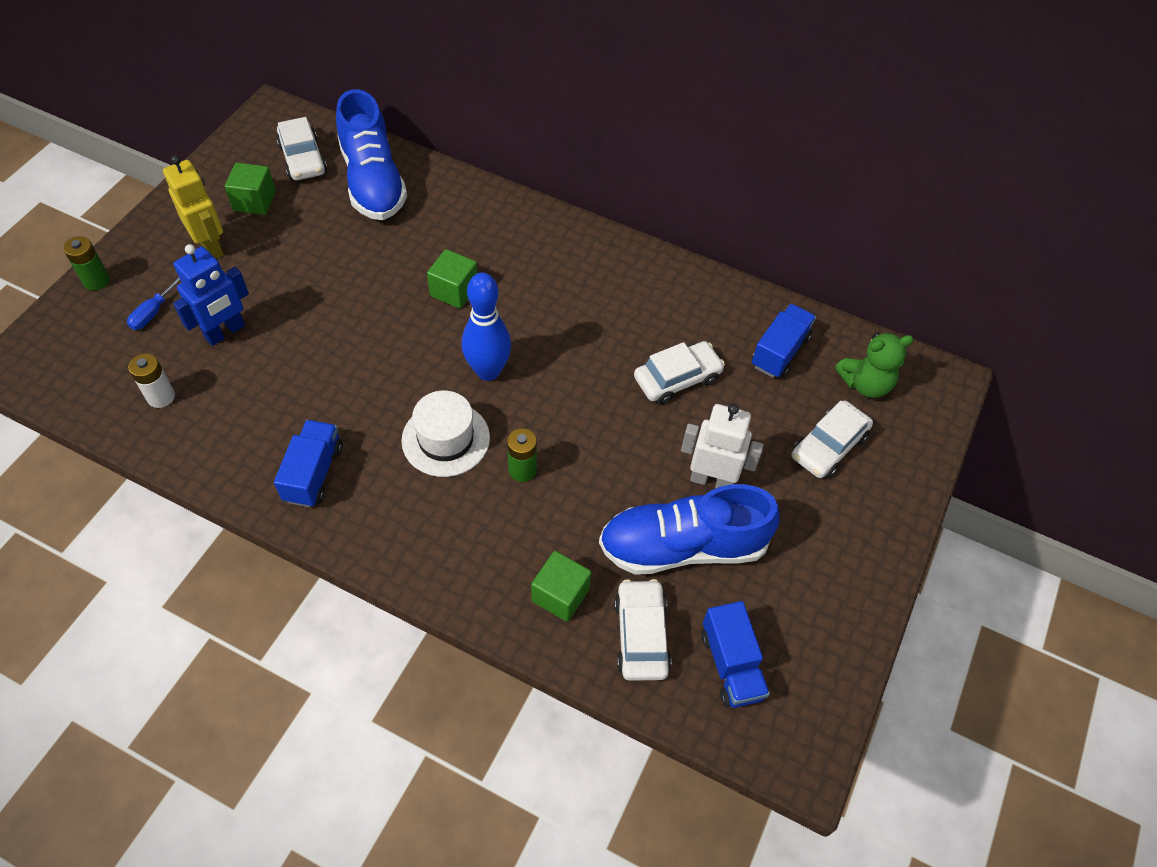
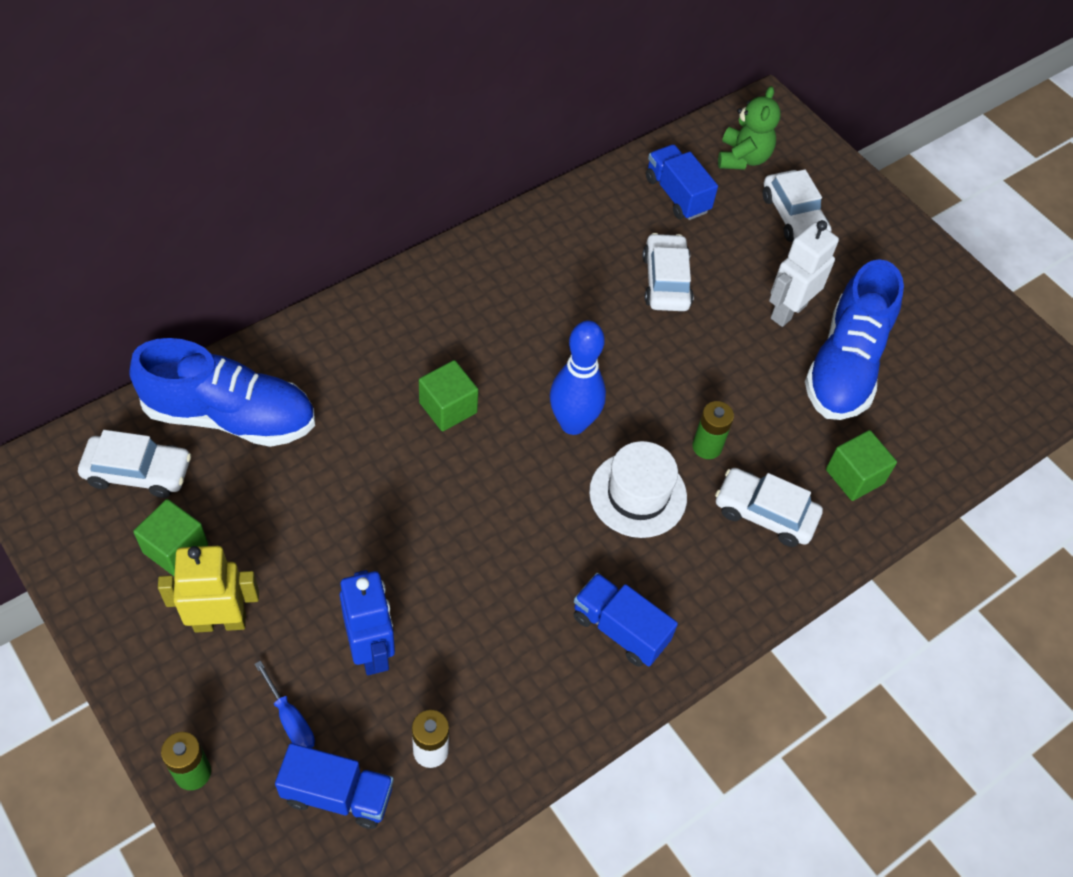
camera: 65 degrees left, 0 degrees up
white car [614,579,672,681] -> white car moved to [715,468,823,547]
blue truck [701,601,770,708] -> blue truck moved to [275,743,394,829]

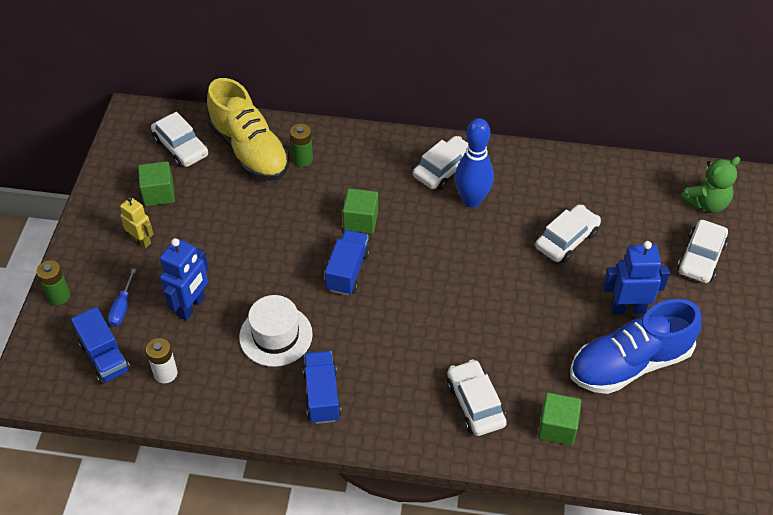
camera: 50 degrees right, 5 degrees down
blue shoe [129,338,315,447] -> yellow shoe [207,78,289,181]
yellow robot [158,546,259,633] -> yellow robot [120,197,154,248], size x0.65
blue bowling pin [550,320,606,435] -> blue bowling pin moved to [455,118,494,208]
white hat [589,441,687,538] -> white hat moved to [239,295,313,367]
blue truck [646,144,718,220] -> blue truck moved to [325,230,370,295]
green battery [692,401,734,459] -> green battery moved to [290,124,313,167]
white robot [769,220,839,327] -> blue robot [603,241,670,314]
none -> white car [413,136,468,190]

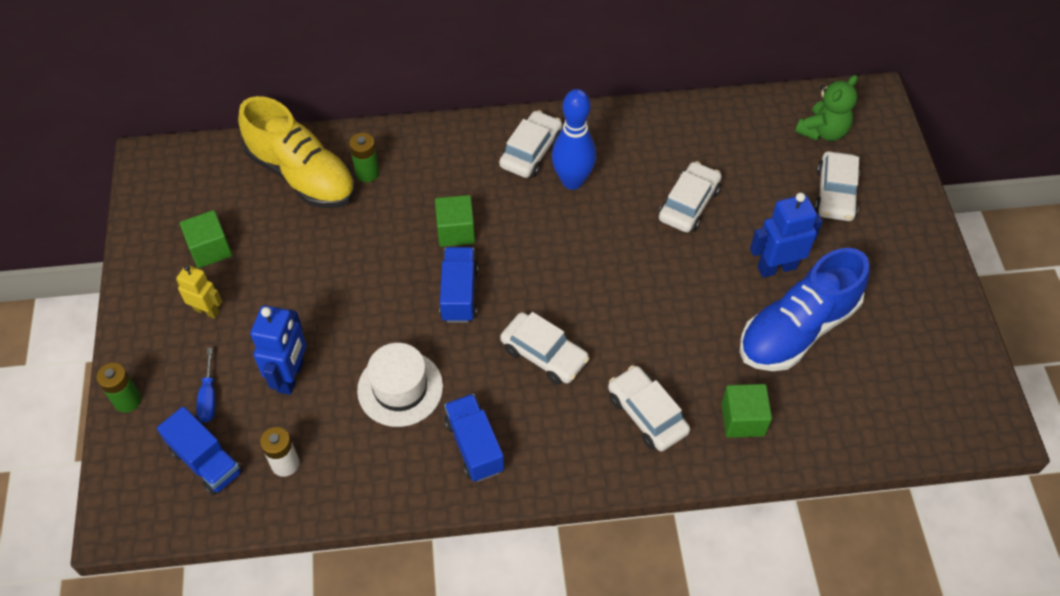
camera: 15 degrees left, 5 degrees up
white car [151,112,208,167] -> white car moved to [500,312,589,384]

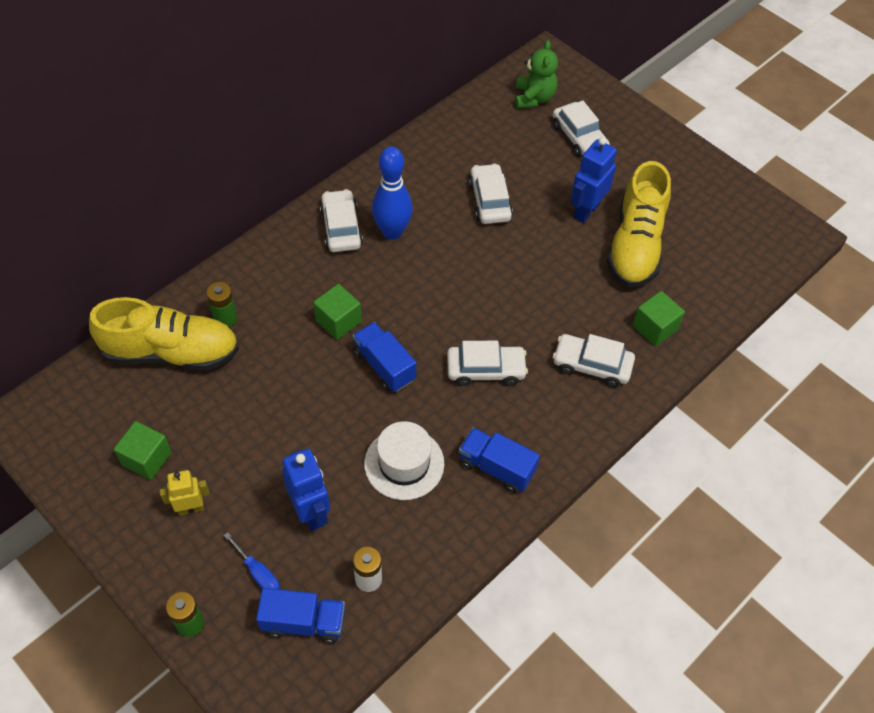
camera: 40 degrees left, 0 degrees up
blue shoe [740,248,870,371] -> yellow shoe [607,161,671,287]

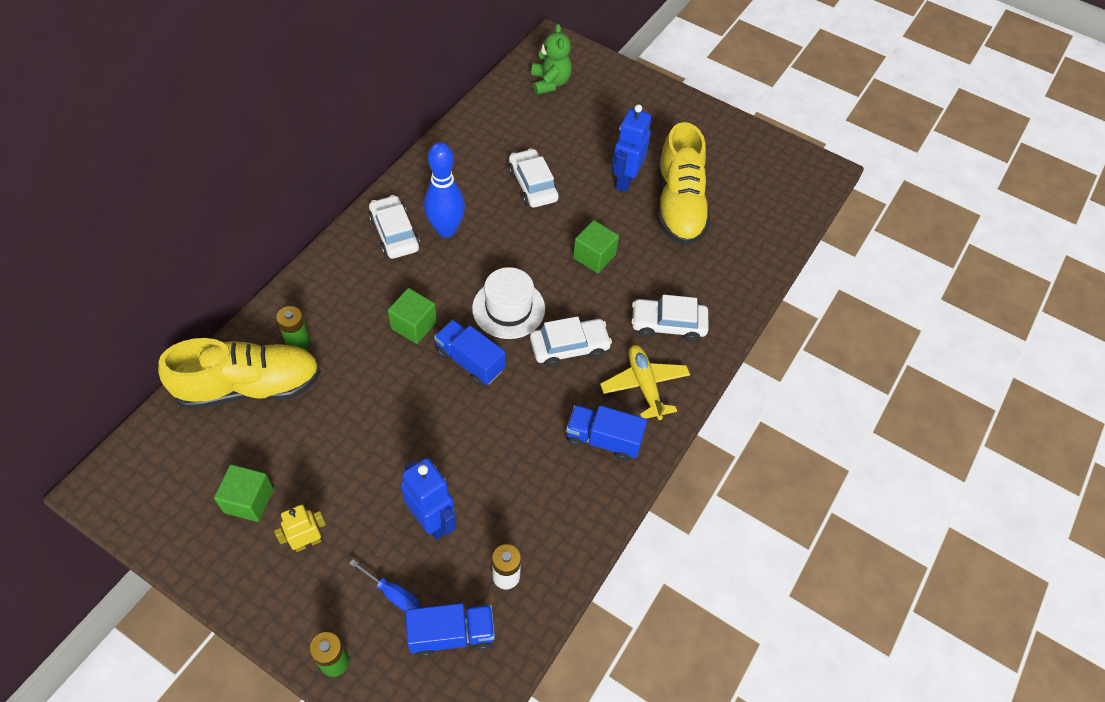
camera: 15 degrees left, 0 degrees up
white hat [364,421,444,500] -> white hat moved to [472,267,545,339]
white car [553,101,610,157] -> none
green cube [633,291,685,346] -> green cube moved to [573,220,619,273]
none -> yellow plane [600,345,690,420]

